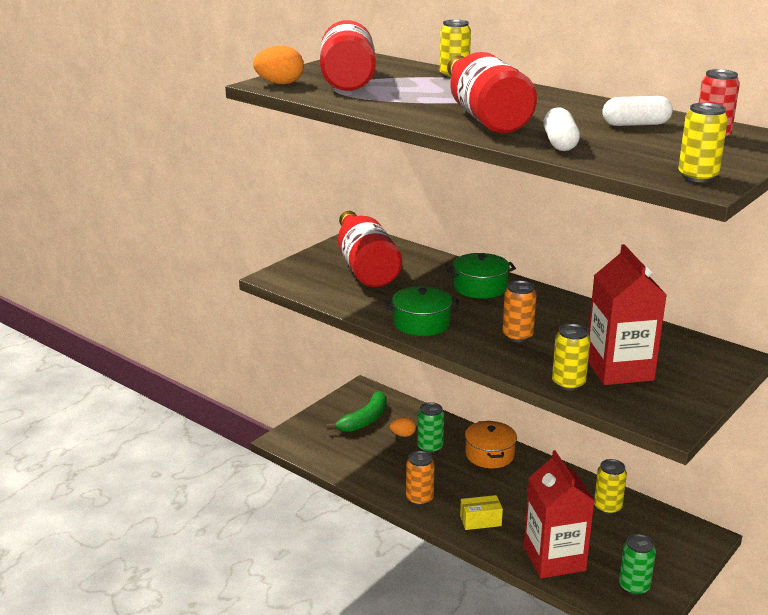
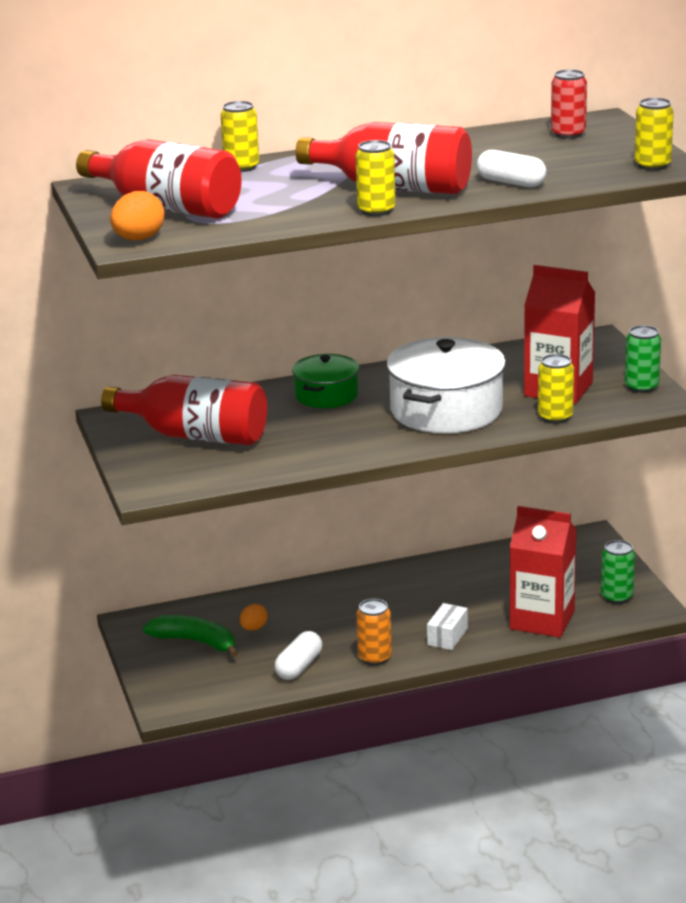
camera: 55 degrees left, 0 degrees up
green banana [326,391,387,432] -> green banana turned 45 degrees counterclockwise [143,615,238,657]
green pot [385,286,459,336] -> none
green can [417,402,444,453] -> green can moved to [625,325,661,393]
yellow box [460,495,503,530] -> white box [427,603,468,650]
orange pot [465,421,517,468] -> none
orange can [502,280,537,342] -> white pot [386,337,506,433]
yellow can [594,459,627,515] -> yellow can moved to [355,140,395,216]
white capsule [602,96,673,126] -> white capsule moved to [275,631,322,680]

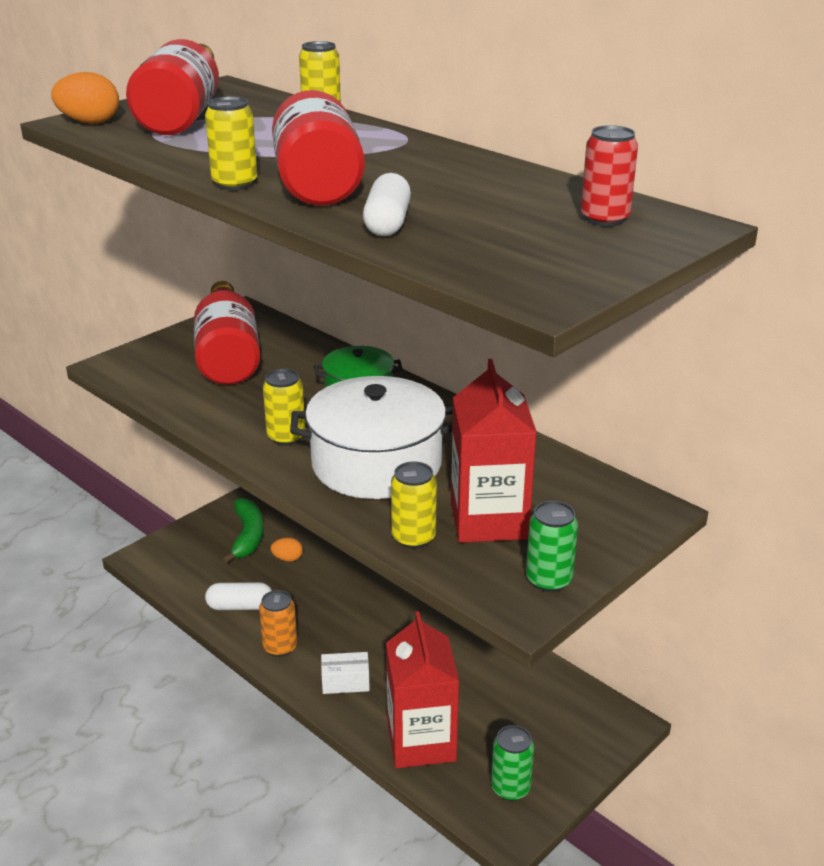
camera: 60 degrees right, 5 degrees up
yellow can [635,98,674,170] -> yellow can moved to [263,369,306,446]

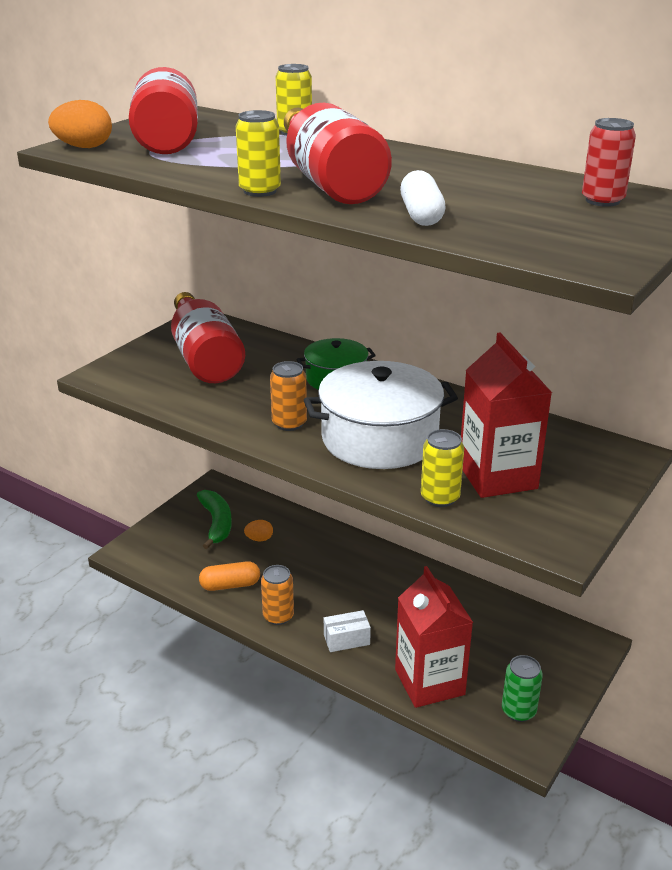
camera: 10 degrees left, 0 degrees up
white capsule [205,582,272,610] -> orange capsule [199,561,260,591]
yellow can [263,369,306,446] -> orange can [270,361,307,431]
green can [526,501,578,592] -> none

